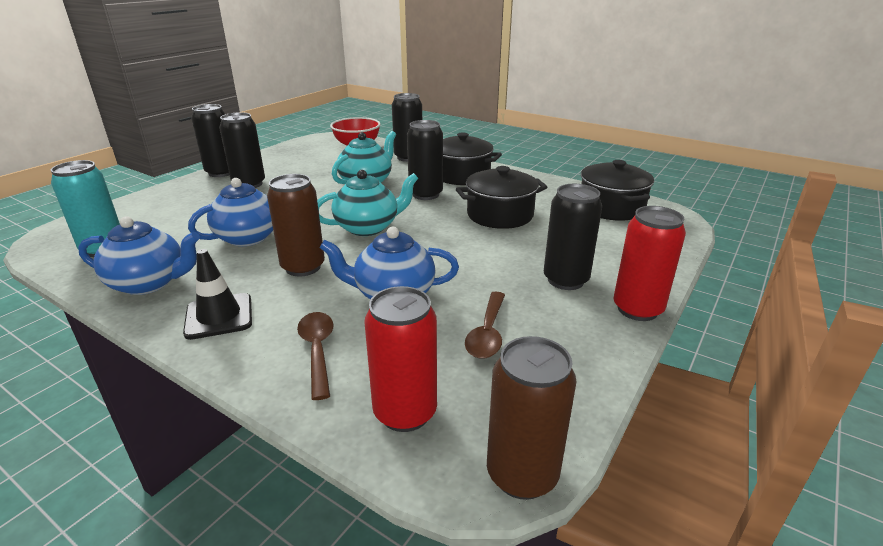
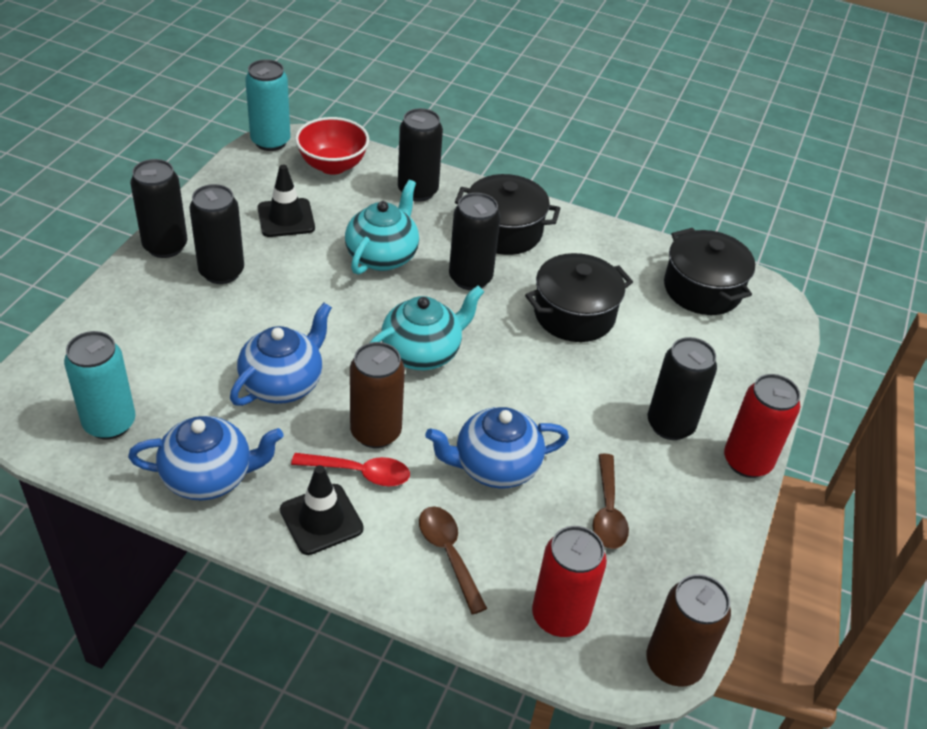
camera: 15 degrees left, 15 degrees up
none -> turquoise can [245,59,291,151]
none -> black traffic cone [258,165,315,237]
none -> red spoon [291,453,410,486]

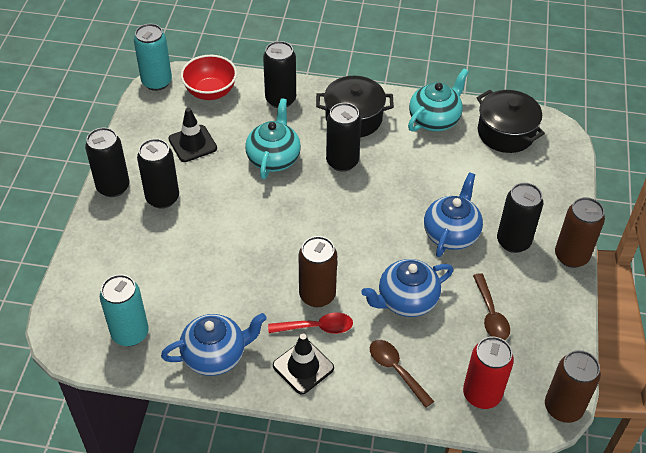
camera: 10 degrees left, 5 degrees up
blue teapot [230,303,332,406] -> blue teapot moved to [424,172,483,257]
turquoise teapot [369,286,484,370] -> turquoise teapot moved to [408,68,469,132]
black pot [525,253,633,342] -> none
red can [724,374,800,478] -> brown can [555,197,605,268]

